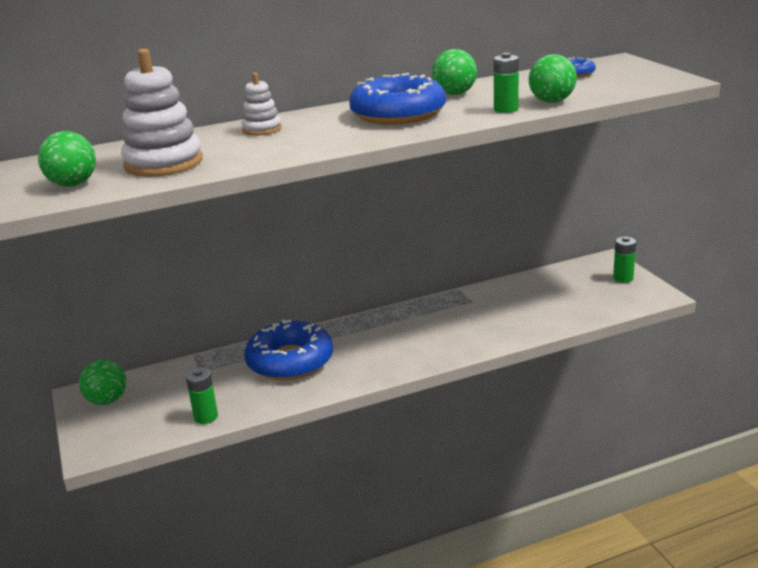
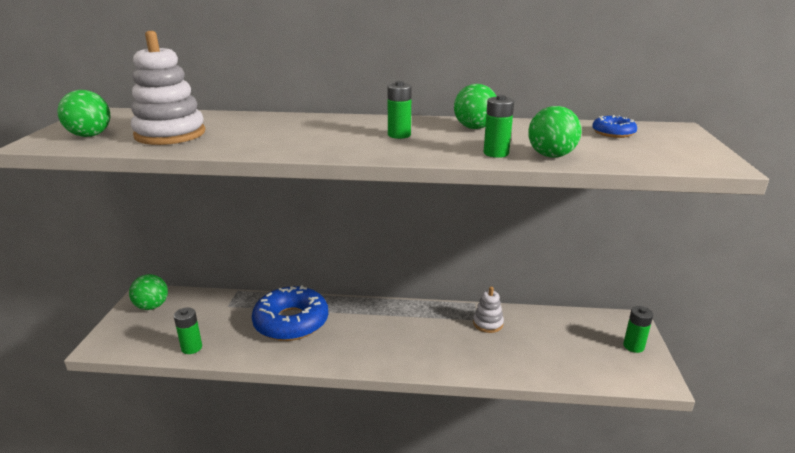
camera: 25 degrees right, 0 degrees up
white stacking toy [242,73,281,135] -> white stacking toy moved to [473,287,504,333]
blue donut [349,73,446,125] -> green battery [387,81,412,139]

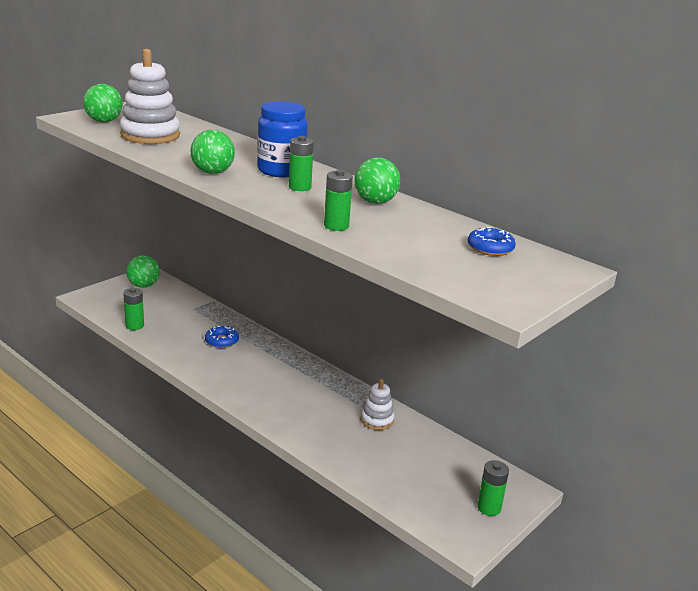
camera: 35 degrees right, 0 degrees up
blue donut [252,285,328,341] -> blue donut [205,326,239,348], size x0.46
green ball [528,106,581,158] -> green ball moved to [191,130,235,174]
none -> blue jar [257,101,308,177]

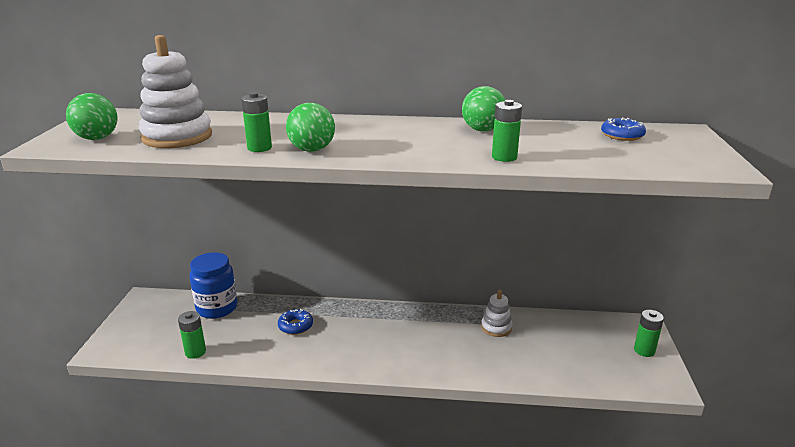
camera: 35 degrees left, 0 degrees up
green ball [126,255,160,288] -> none
blue jar [257,101,308,177] -> blue jar moved to [190,252,238,319]
green battery [289,136,314,191] -> green battery moved to [241,92,272,152]

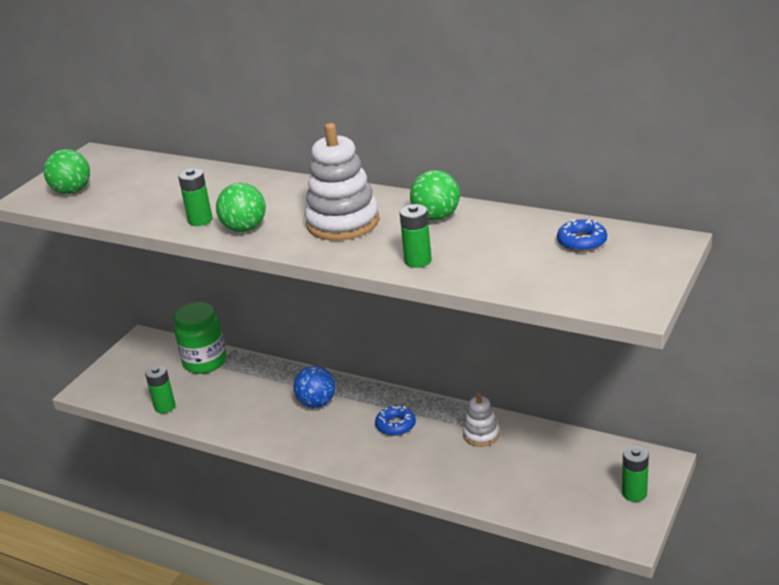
camera: 25 degrees right, 5 degrees up
white stacking toy [139,35,212,148] -> white stacking toy moved to [305,123,379,241]
blue jar [190,252,238,319] -> green jar [174,302,226,374]
blue donut [278,309,313,335] -> blue donut moved to [375,405,416,436]
none -> blue ball [294,366,336,408]

